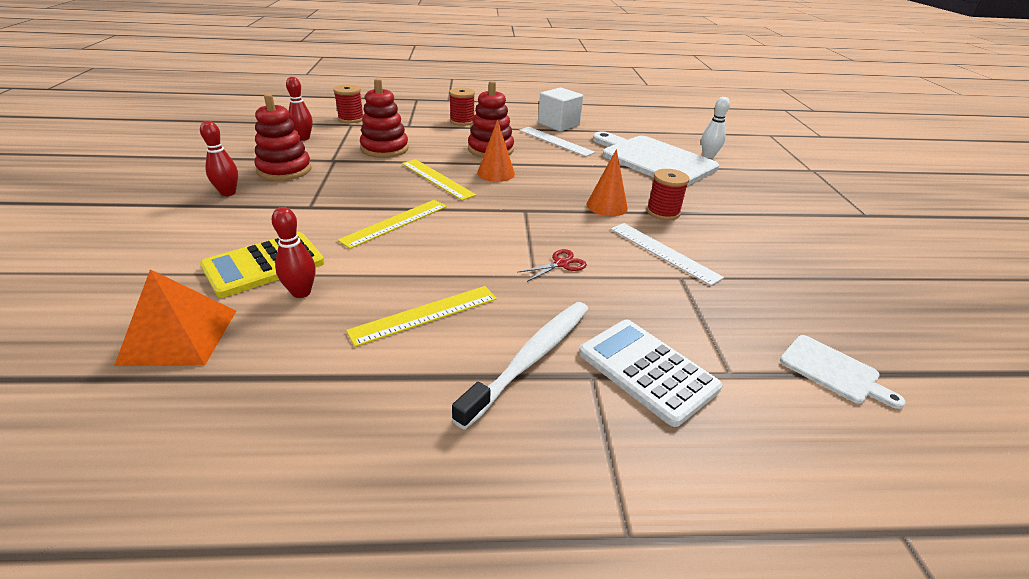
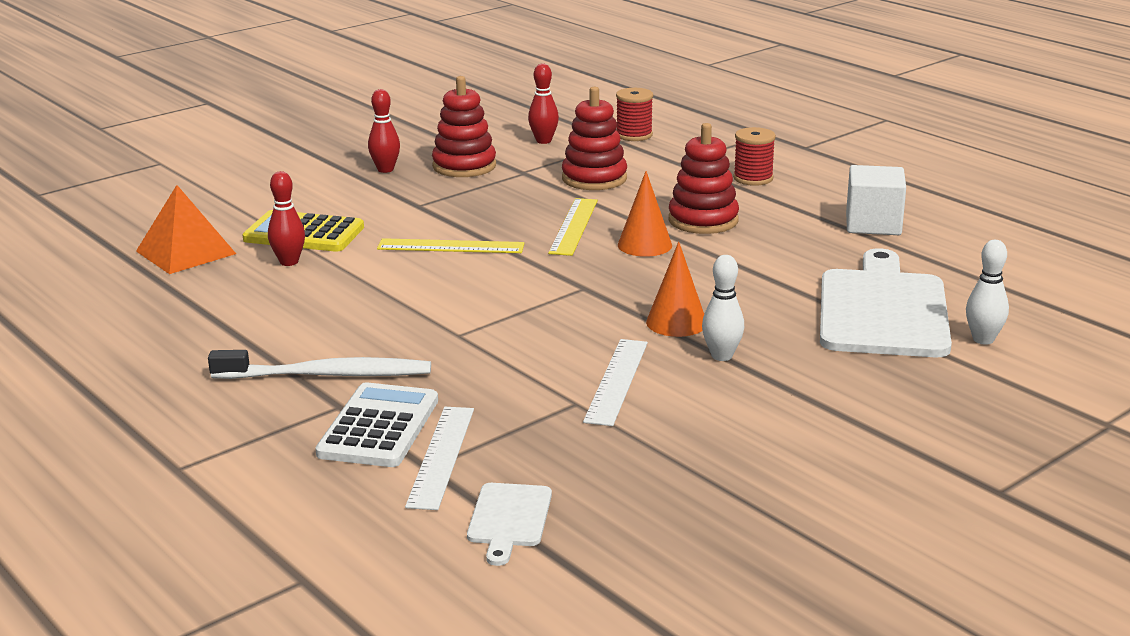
camera: 55 degrees right, 10 degrees down
yellow ruler [346,286,497,347] -> none
red scissors [517,249,587,282] -> none
white ruler [519,127,595,157] -> white ruler moved to [405,407,474,510]
red spool [646,169,689,220] -> white bowling pin [702,255,744,361]

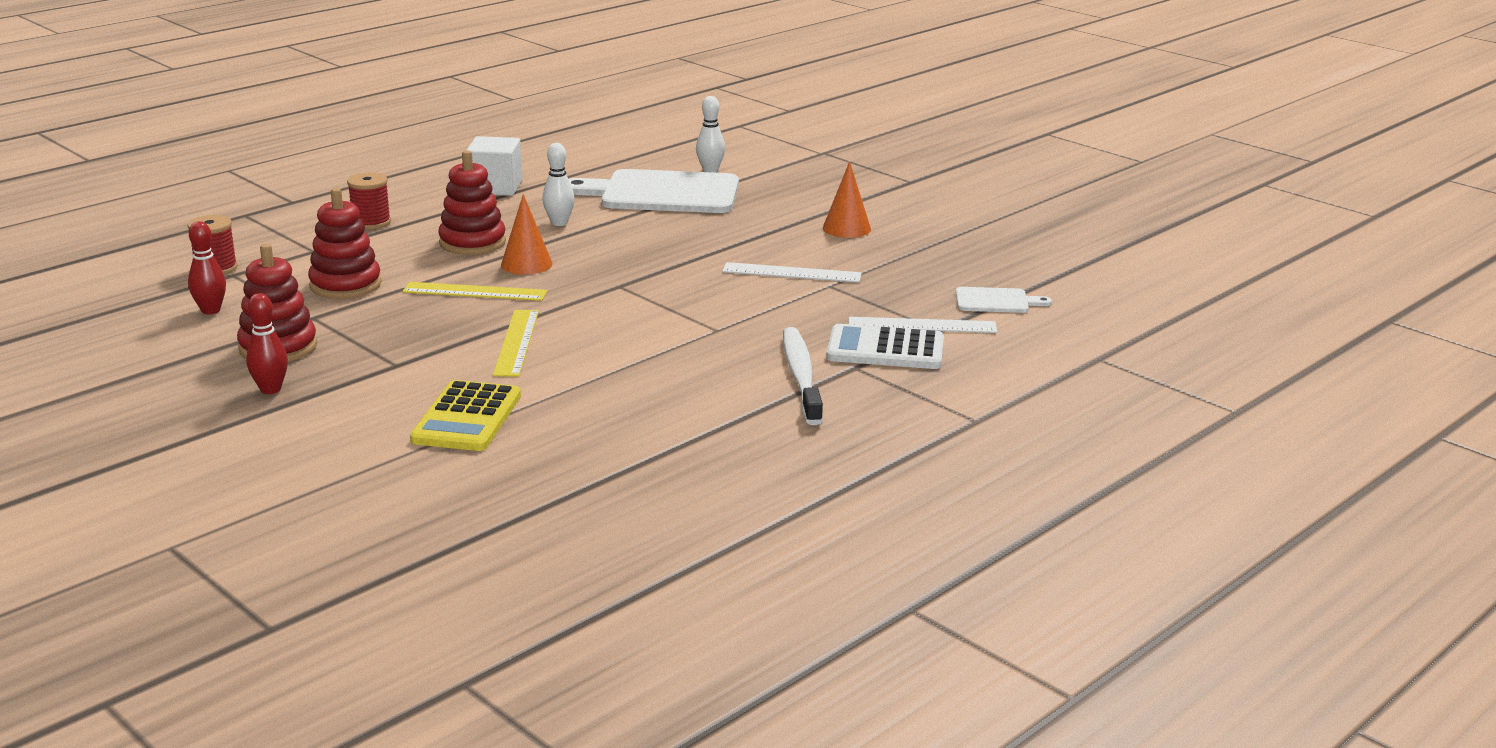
camera: 95 degrees left, 0 degrees up
orange pyramid [136,185,236,274] -> none
red bowling pin [268,171,305,266] -> none
orange cone [646,241,704,337] -> orange cone moved to [823,162,871,238]
white bowling pin [702,255,744,361] -> white bowling pin moved to [542,143,575,226]

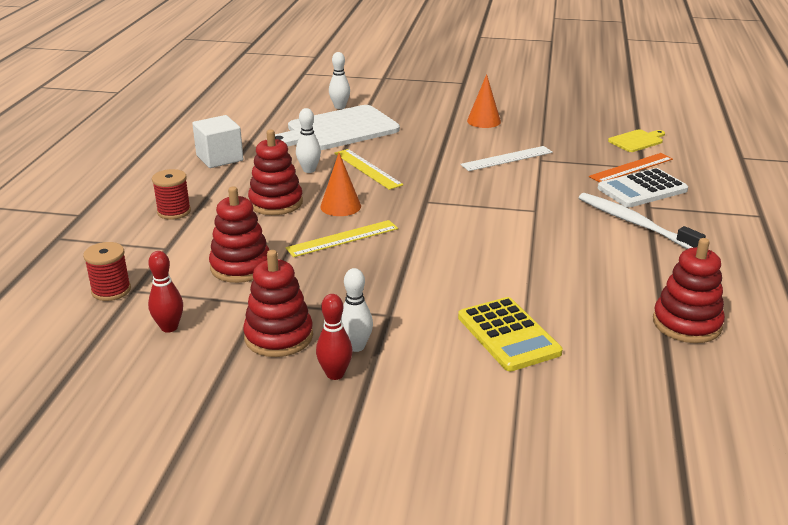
camera: 35 degrees left, 5 degrees up
yellow ruler [493,310,539,377] -> yellow ruler moved to [334,149,403,190]
white ruler [849,317,997,333] -> orange ruler [589,153,673,182]
white cutting board [956,287,1052,313] -> yellow cutting board [608,129,665,152]
none -> white bowling pin [341,268,373,352]
none -> red stacking toy [653,238,725,343]

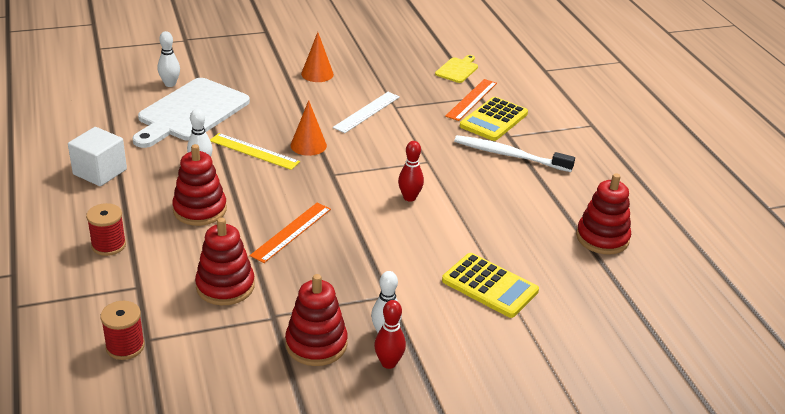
camera: 30 degrees left, 5 degrees up
red bowling pin [148,251,183,333] -> red bowling pin moved to [398,141,424,202]
yellow ruler [286,220,398,257] -> orange ruler [250,203,331,263]
orange cone [320,153,361,216] -> orange cone moved to [291,100,327,156]
white calculator [598,168,688,208] -> yellow calculator [460,97,528,141]

